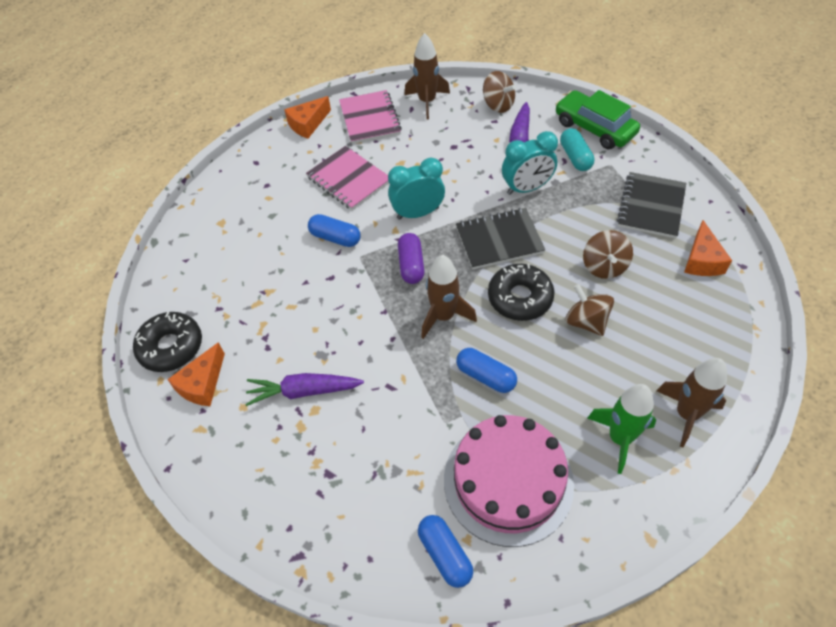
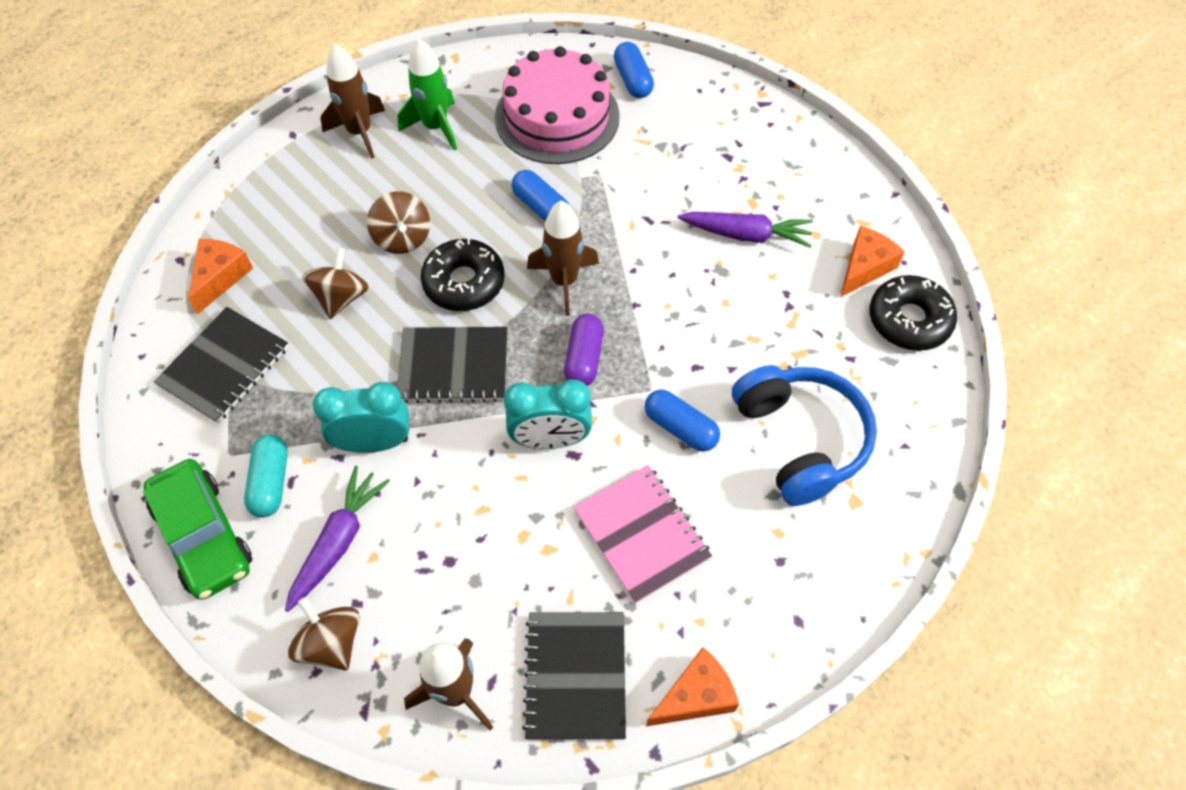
camera: 170 degrees left, 5 degrees up
pink notebook [339,90,402,144] -> black notebook [522,612,626,740]
none -> blue headphones [732,365,877,506]

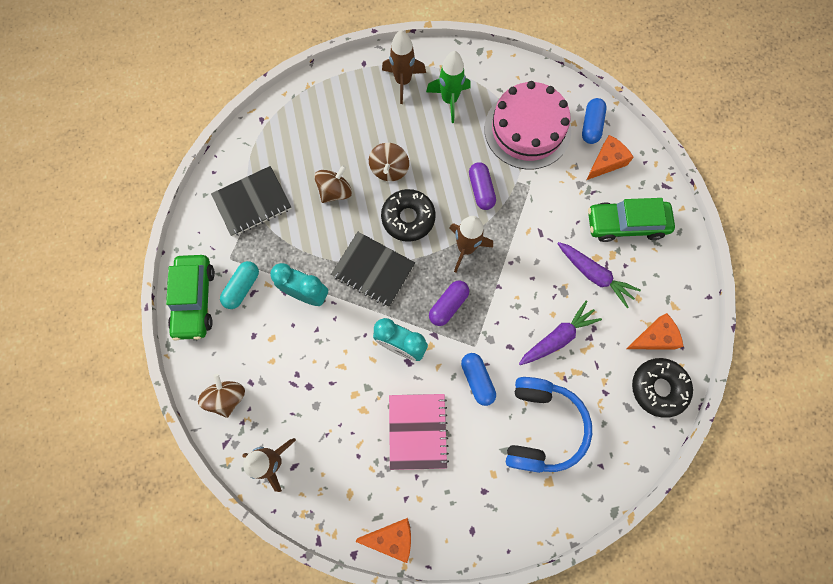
camera: 30 degrees right, 15 degrees up
orange cheese [188,239,253,314] -> orange cheese moved to [586,135,634,180]
purple carrot [285,466,390,612] -> purple carrot moved to [519,301,602,365]
blue capsule [512,170,569,221] -> purple capsule [469,162,496,210]
black notebook [522,612,626,740] -> none
none -> green car [588,198,675,242]

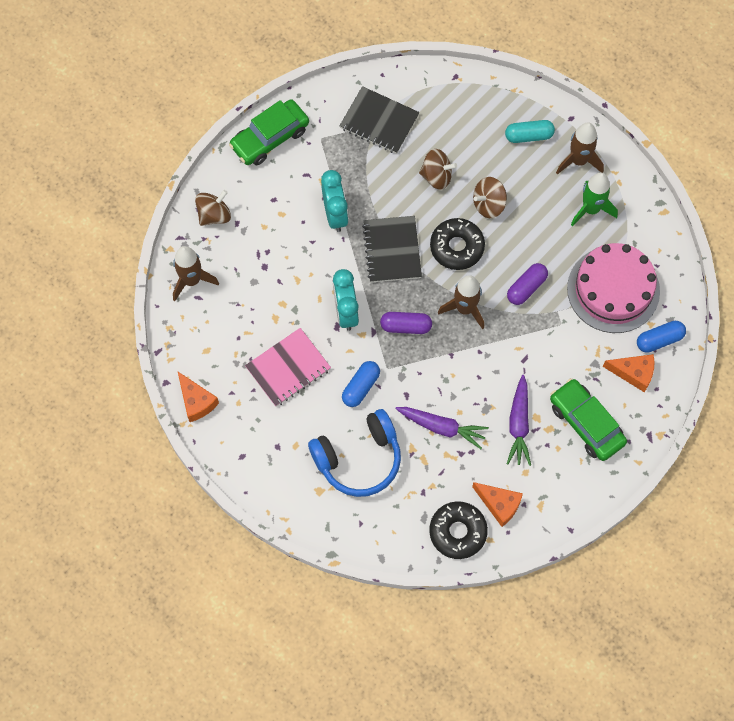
camera: 55 degrees right, 5 degrees down
turquoise capsule [220,261,259,309] -> turquoise capsule moved to [505,120,555,143]

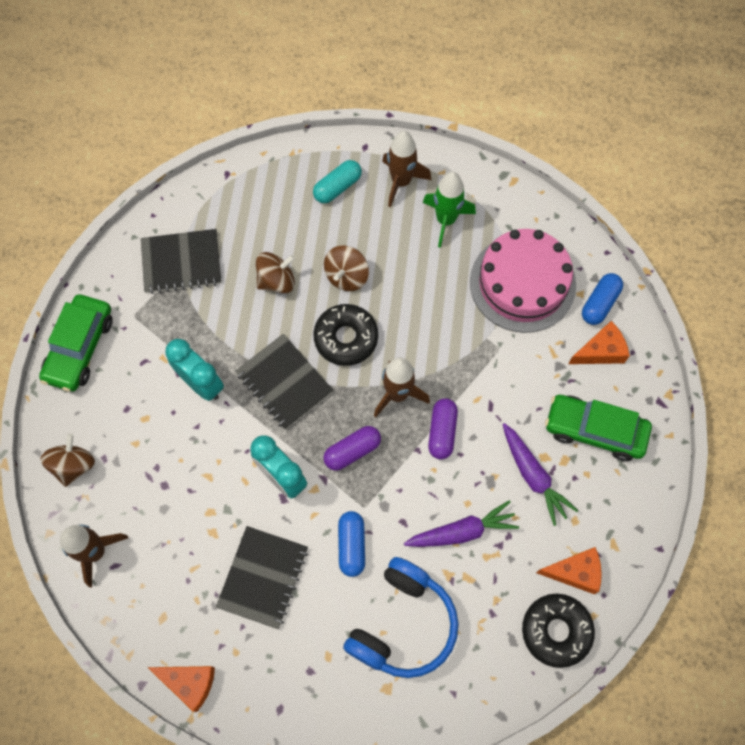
camera: 35 degrees left, 0 degrees up
pink notebook [245,328,331,407] -> black notebook [216,526,308,629]
purple capsule [507,263,548,305] -> purple capsule moved to [428,398,458,459]

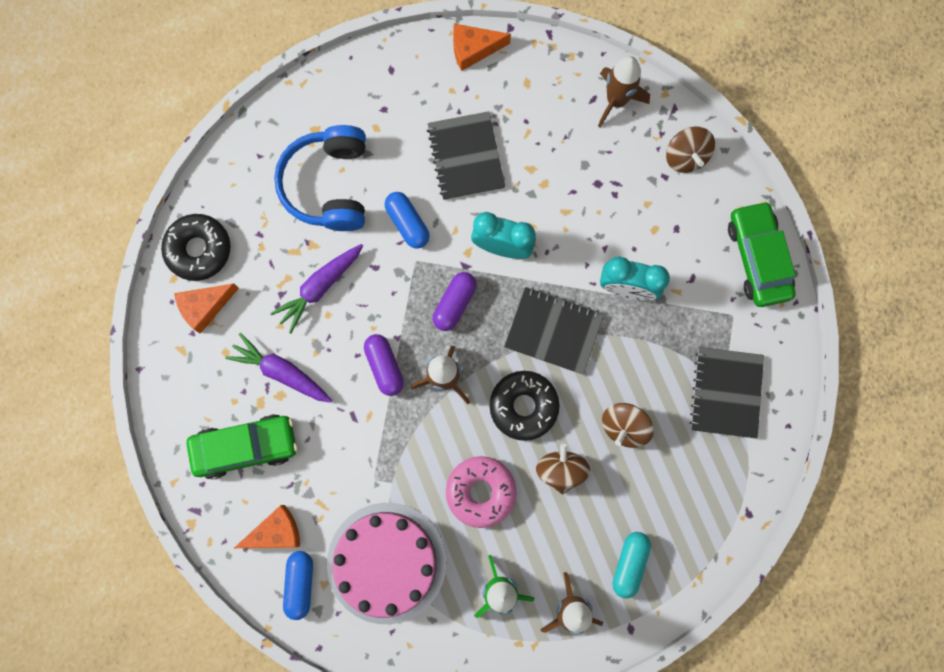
camera: 150 degrees right, 10 degrees up
black notebook [141,229,222,294] -> black notebook turned 45 degrees counterclockwise [689,347,764,439]
orange cheese [568,321,630,364] -> orange cheese turned 150 degrees counterclockwise [234,505,300,548]
none -> pink donut [446,456,517,528]

